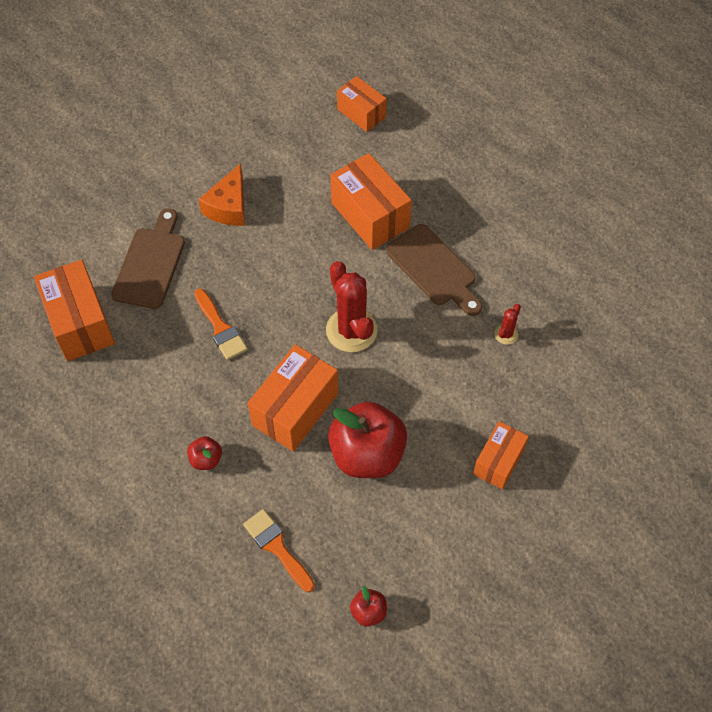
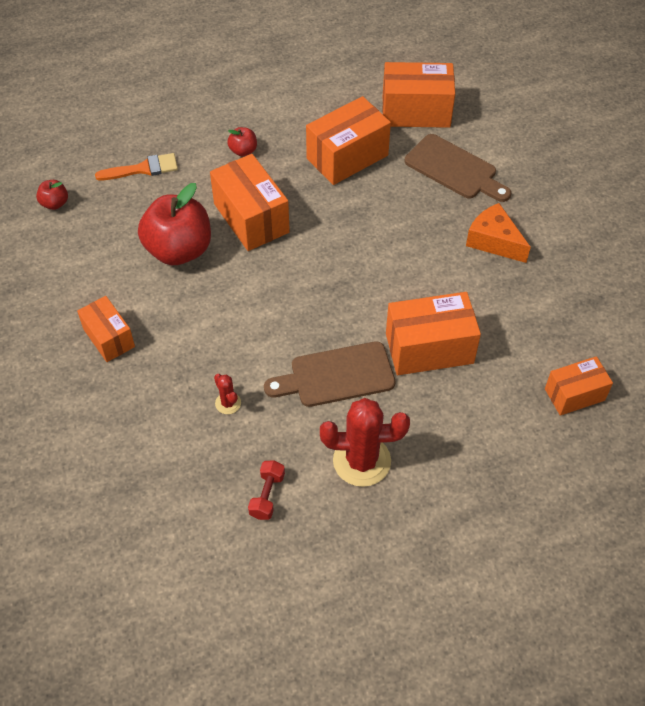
camera: 115 degrees right, 5 degrees down
orange brush [194,289,248,360] -> none
red cactus [326,261,378,352] -> red cactus moved to [320,398,410,487]
none -> red dumbbell [248,460,285,520]
none -> orange box [306,96,391,185]

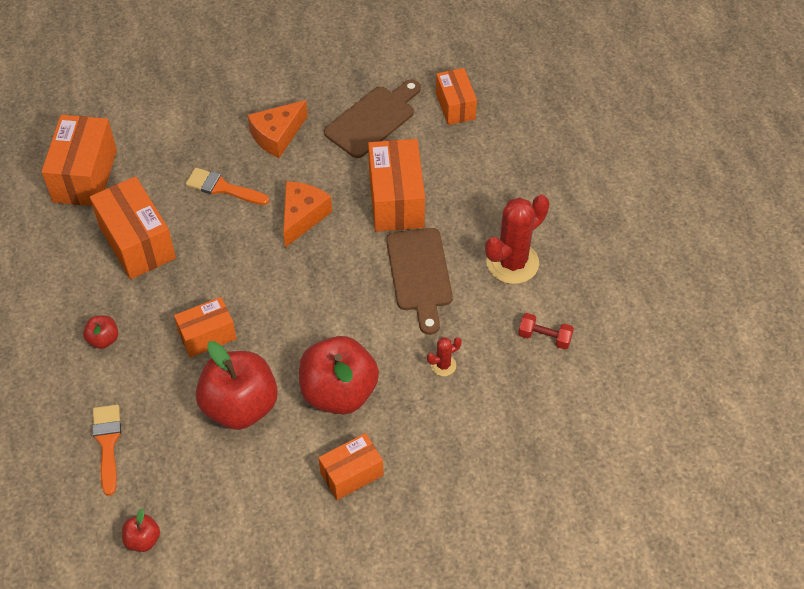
camera: 85 degrees left, 0 degrees up
orange box [210,154,290,251] -> orange box [174,297,237,357], size x0.63
red cactus [320,398,410,487] -> red cactus turned 45 degrees clockwise [485,195,550,284]
brown cutting board [405,134,511,202] -> brown cutting board moved to [324,80,421,158]
none -> orange brush [186,167,269,205]
none -> orange cheese [283,181,332,248]
none -> red apple [299,336,379,414]

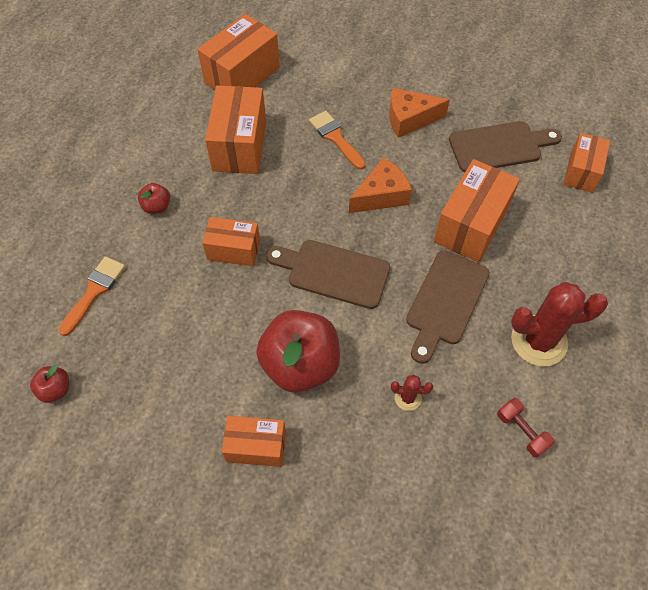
camera: 35 degrees right, 5 degrees up
red apple [196,341,278,430] -> none
none -> brown cutting board [266,240,390,309]

